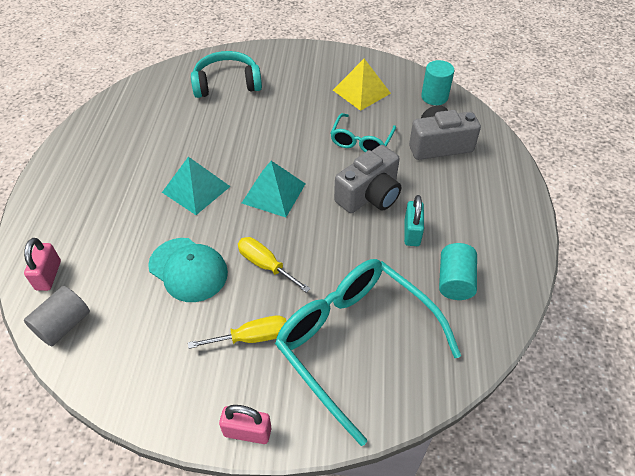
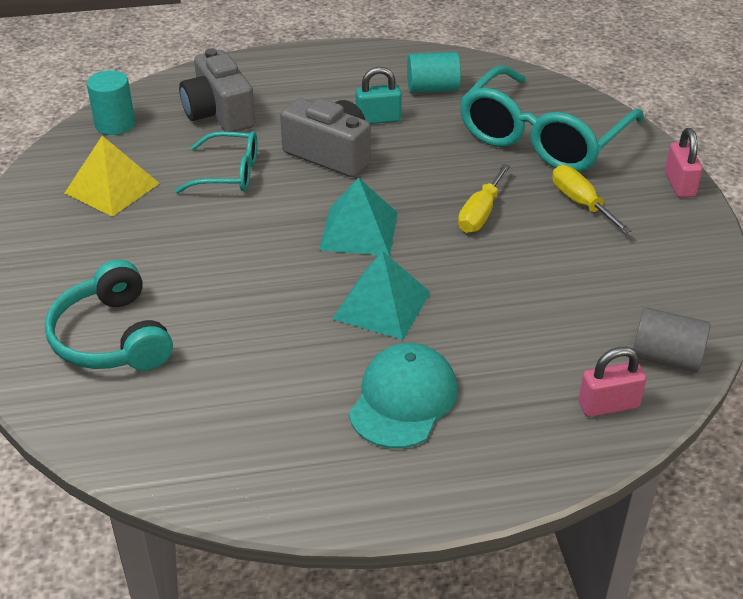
camera: 105 degrees left, 10 degrees down
turquoise cap [148,238,228,302] -> turquoise cap moved to [349,343,457,449]

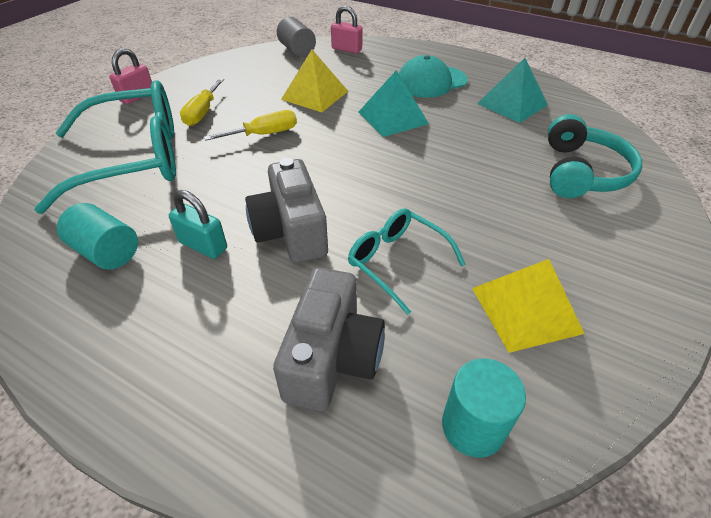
camera: 140 degrees left, 5 degrees up
turquoise pyramid [319,178,398,256] -> turquoise pyramid moved to [477,58,548,123]
none -> yellow pyramid [281,50,348,112]

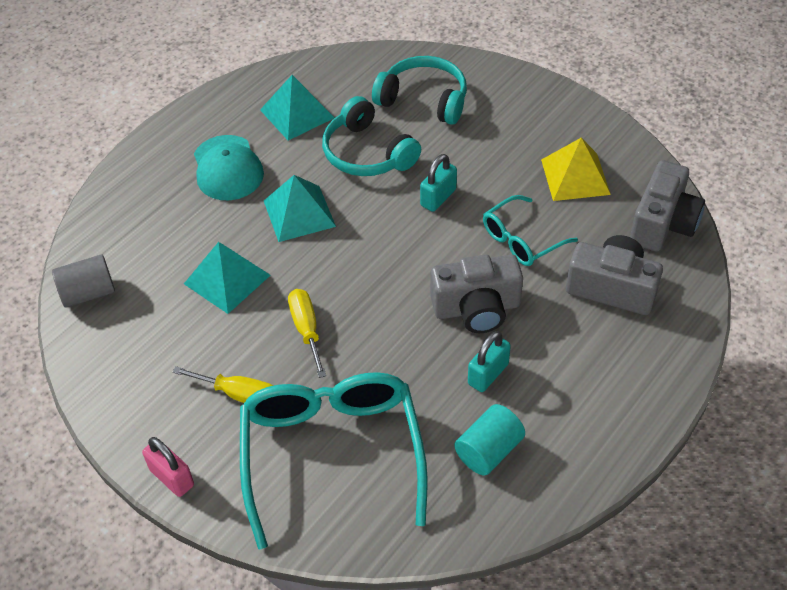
camera: 80 degrees left, 5 degrees up
yellow pyramid [281,50,348,112] -> turquoise pyramid [184,242,271,314]
pink padlock [331,6,363,53] -> none
turquoise cylinder [442,358,526,458] -> grey camera [630,160,705,252]
none -> turquoise headphones [322,96,421,176]
none -> turquoise padlock [420,154,457,212]

